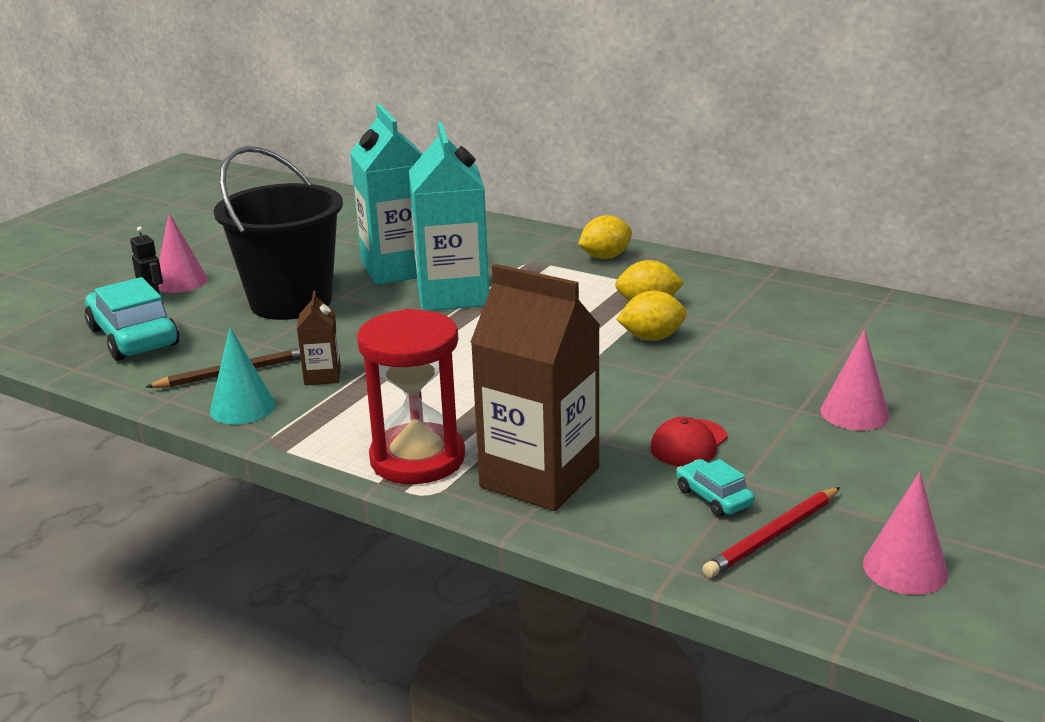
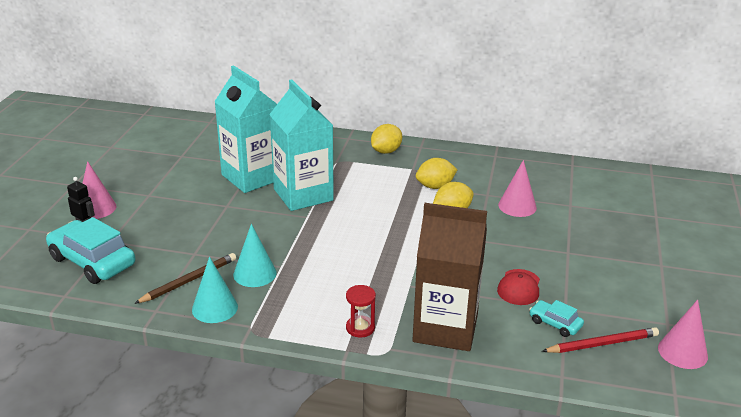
camera: 20 degrees left, 5 degrees up
black bucket [214,146,343,320] -> none
brown carton [297,291,341,385] -> turquoise cone [233,224,277,287]
red hourglass [357,309,465,484] -> red hourglass [346,285,376,337], size x0.46
red pencil [702,487,840,578] -> red pencil turned 135 degrees counterclockwise [542,327,659,353]
pink cone [821,329,889,430] -> pink cone moved to [498,160,537,217]

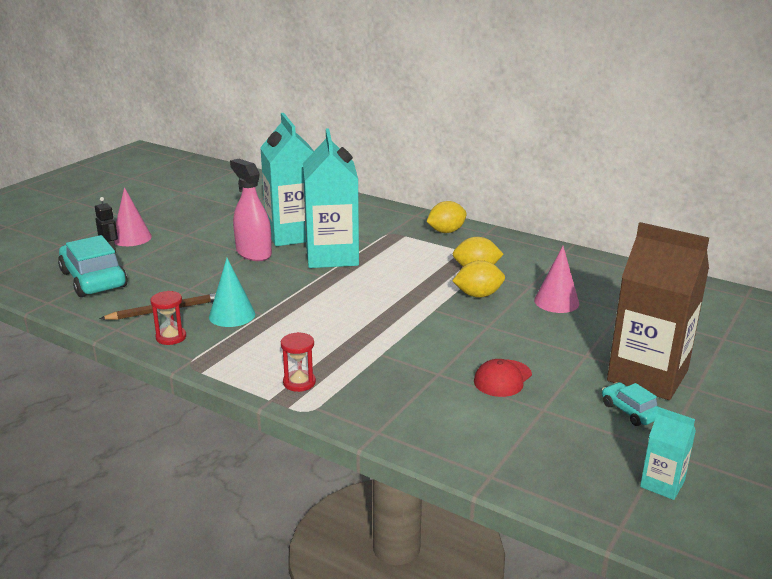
camera: 20 degrees right, 5 degrees down
turquoise cone [192,257,238,323] -> red hourglass [150,291,186,345]
brown carton [413,203,487,351] -> brown carton moved to [607,222,709,400]
turquoise car [529,300,584,337] -> turquoise car moved to [602,382,659,426]
red pencil [542,327,659,353] -> none
pink cone [658,300,708,369] -> turquoise carton [640,407,696,500]
none -> pink spray bottle [230,159,272,261]

